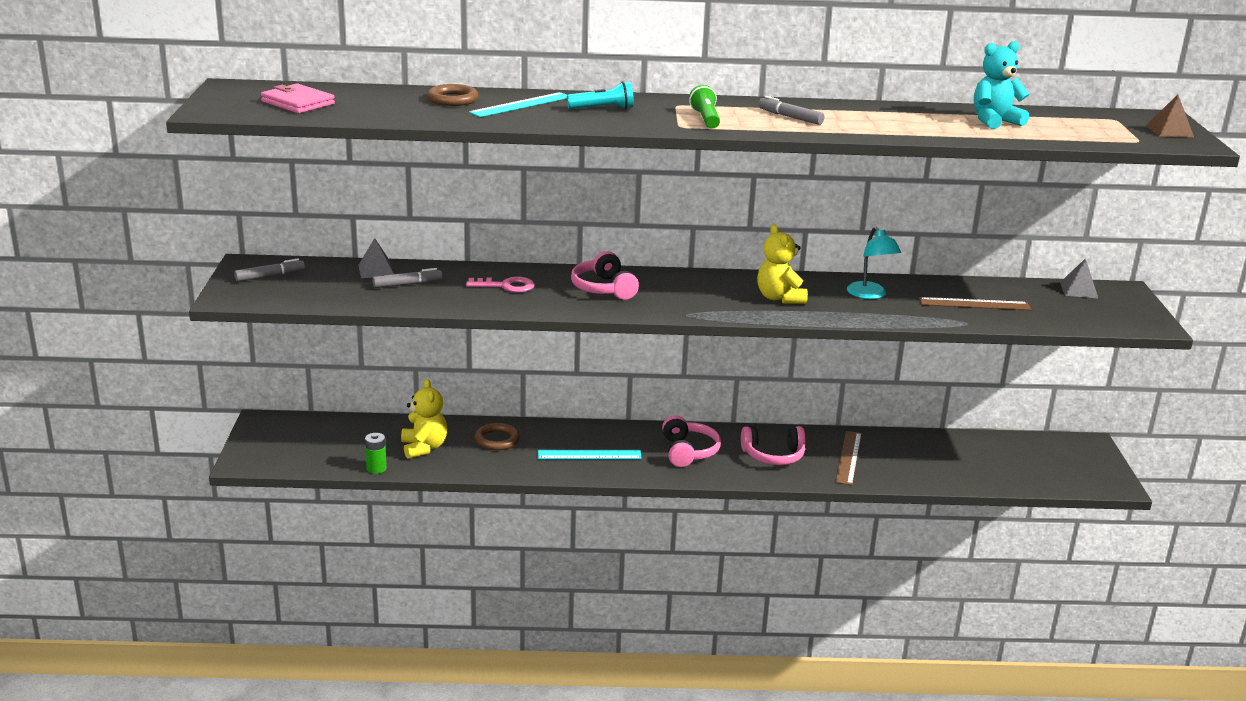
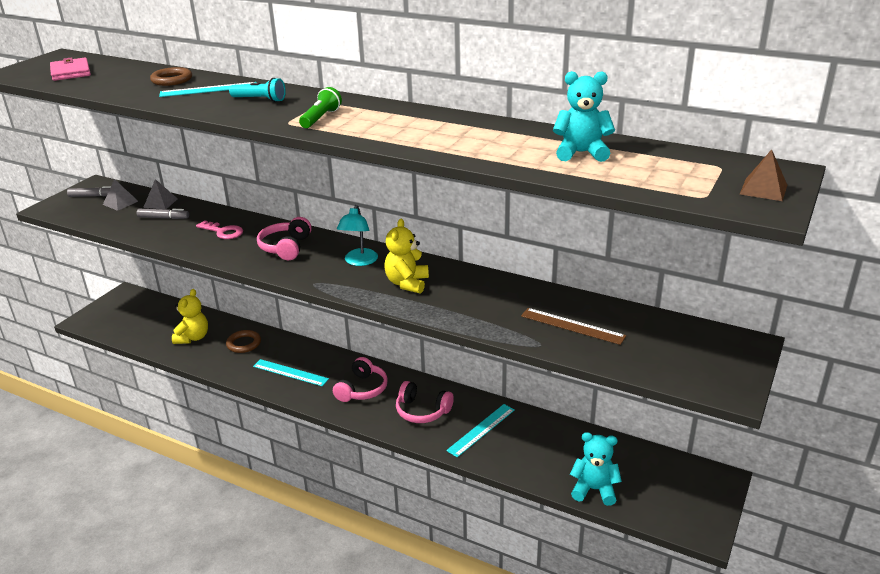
camera: 30 degrees right, 5 degrees up
green battery [365,433,387,474] -> none
grey marker [758,96,825,125] -> none
brown ruler [836,431,862,485] -> turquoise ruler [446,404,515,457]
turquoise lamp [847,227,901,299] -> turquoise lamp moved to [337,205,378,266]
grey pyramid [1060,258,1098,298] -> grey pyramid moved to [103,179,138,211]
none -> turquoise teddy bear [570,432,622,506]

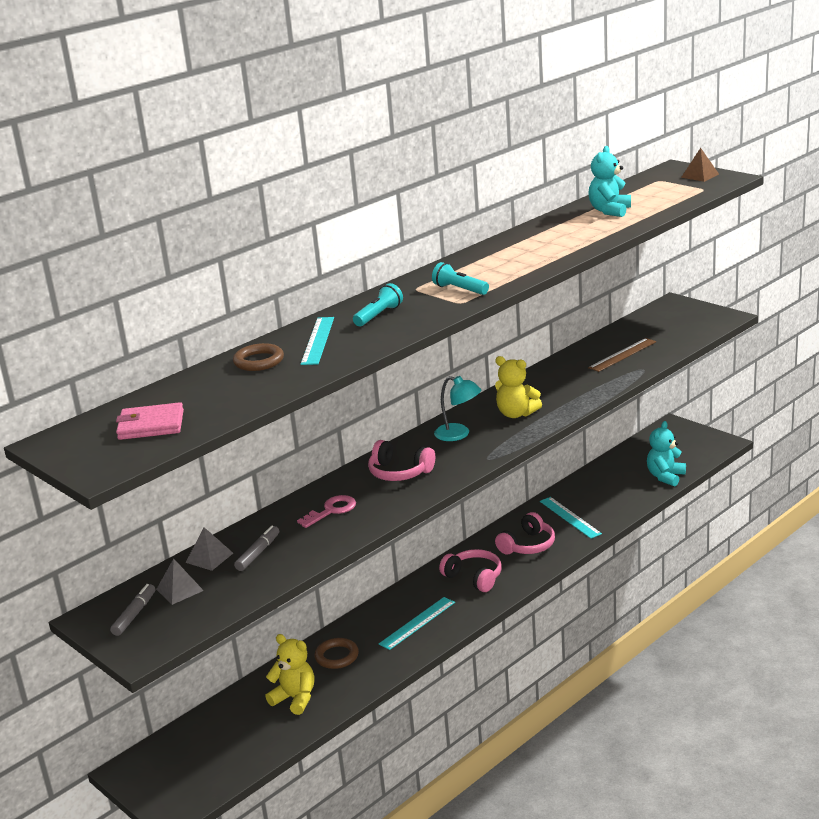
camera: 70 degrees left, 5 degrees down
green flashlight [299,87,342,128] -> turquoise flashlight [432,262,489,295]

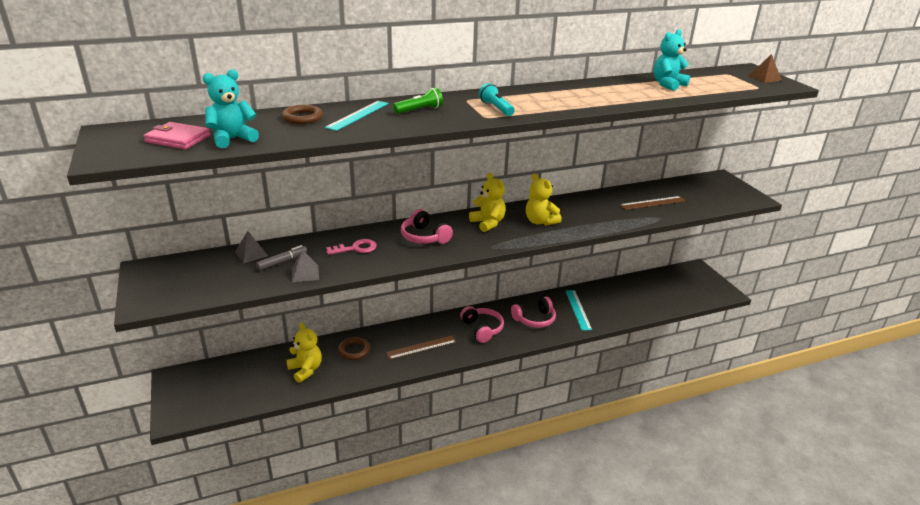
camera: 20 degrees right, 5 degrees up
grey marker [110,584,155,636] -> none
grey pyramid [156,559,204,605] -> grey pyramid moved to [292,250,319,282]
turquoise flashlight [353,283,403,326] -> green flashlight [393,87,443,114]
turquoise ruler [379,597,455,650] -> brown ruler [386,335,456,360]
turquoise lamp [434,376,481,441] -> yellow teddy bear [469,173,506,232]
turquoise teddy bear [647,421,686,487] -> turquoise teddy bear moved to [202,69,259,148]

